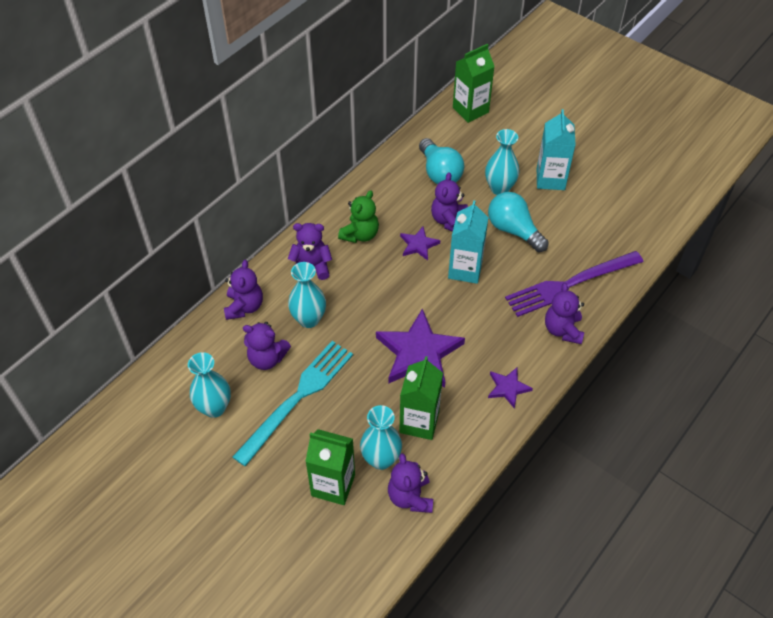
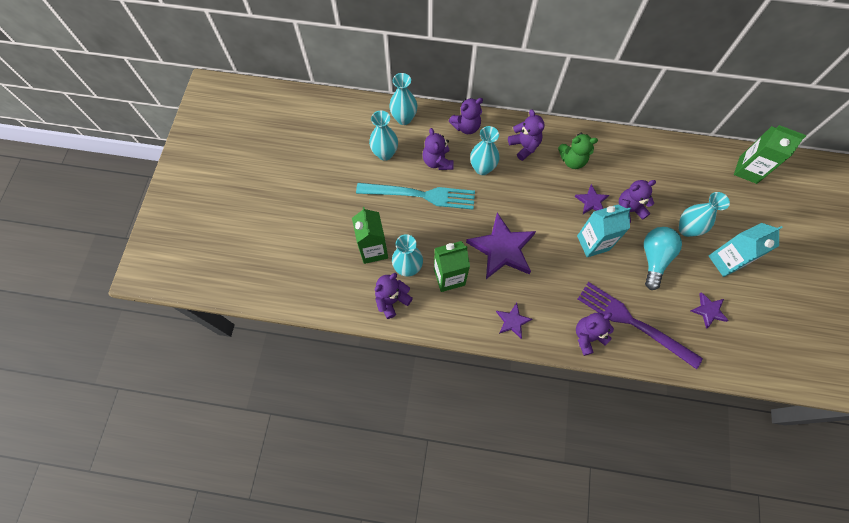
camera: 60 degrees right, 15 degrees up
turquoise light bulb [419,138,464,184] -> none
none -> turquoise vase [389,73,417,125]
none -> purple star [691,292,729,329]

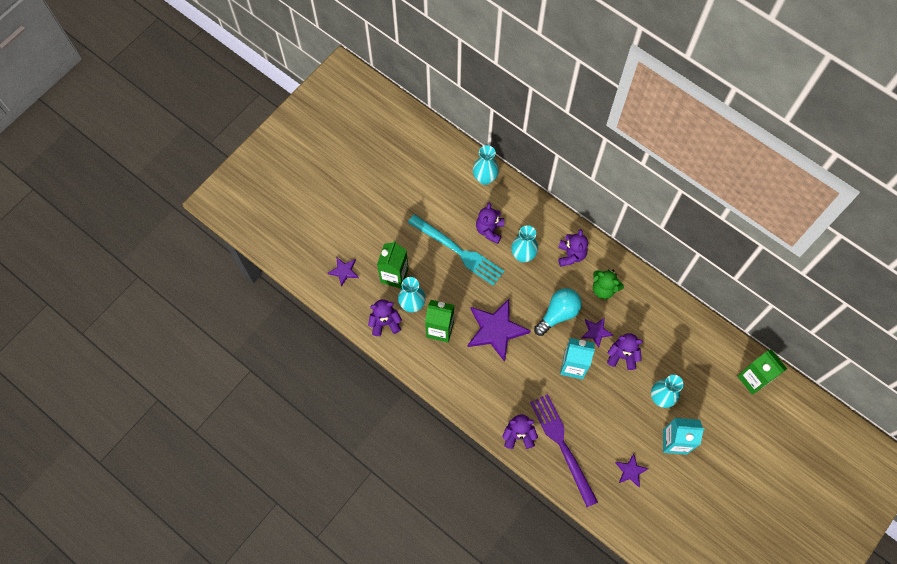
camera: 30 degrees right, 0 degrees up
turquoise vase [369,110,398,161] -> none
purple teddy bear [449,98,483,134] -> none
purple star [496,303,532,339] -> purple star moved to [328,257,359,287]
turquoise light bulb [644,227,682,290] -> turquoise light bulb moved to [534,288,582,336]

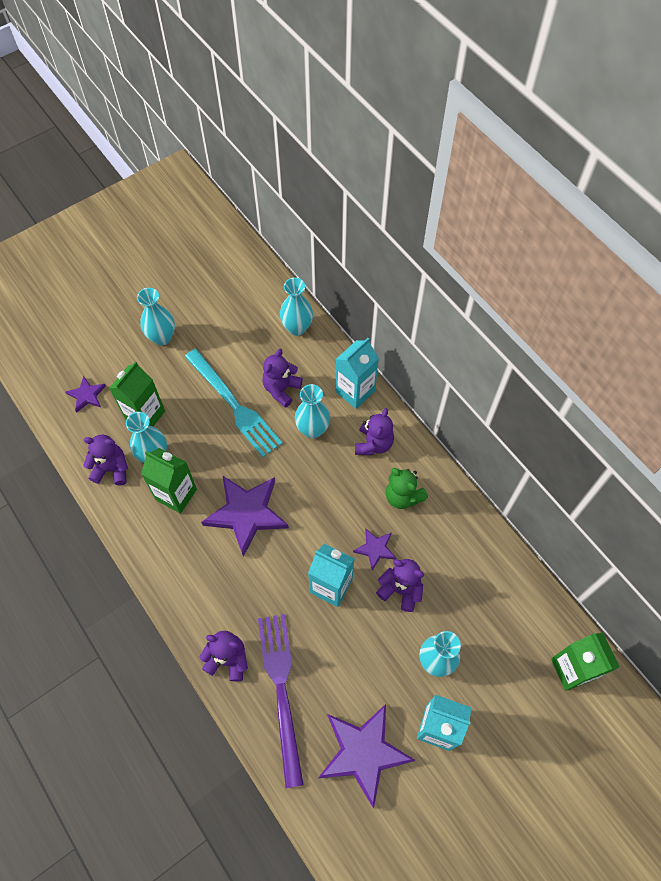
camera: 15 degrees right, 5 degrees down
turquoise light bulb [534,288,582,336] -> none
purple star [615,454,649,488] -> purple star [318,704,416,808], size x2.01
none -> turquoise vase [137,288,175,345]
none -> turquoise carton [336,338,379,409]

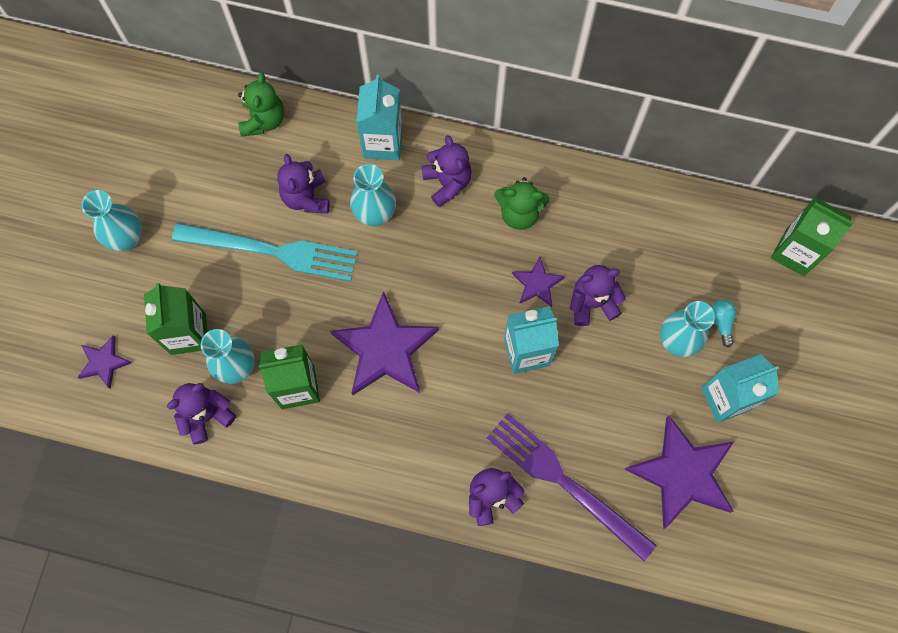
camera: 40 degrees left, 10 degrees up
turquoise vase [280,278,313,336] -> green teddy bear [238,72,284,137]
none -> turquoise light bulb [711,299,736,348]

